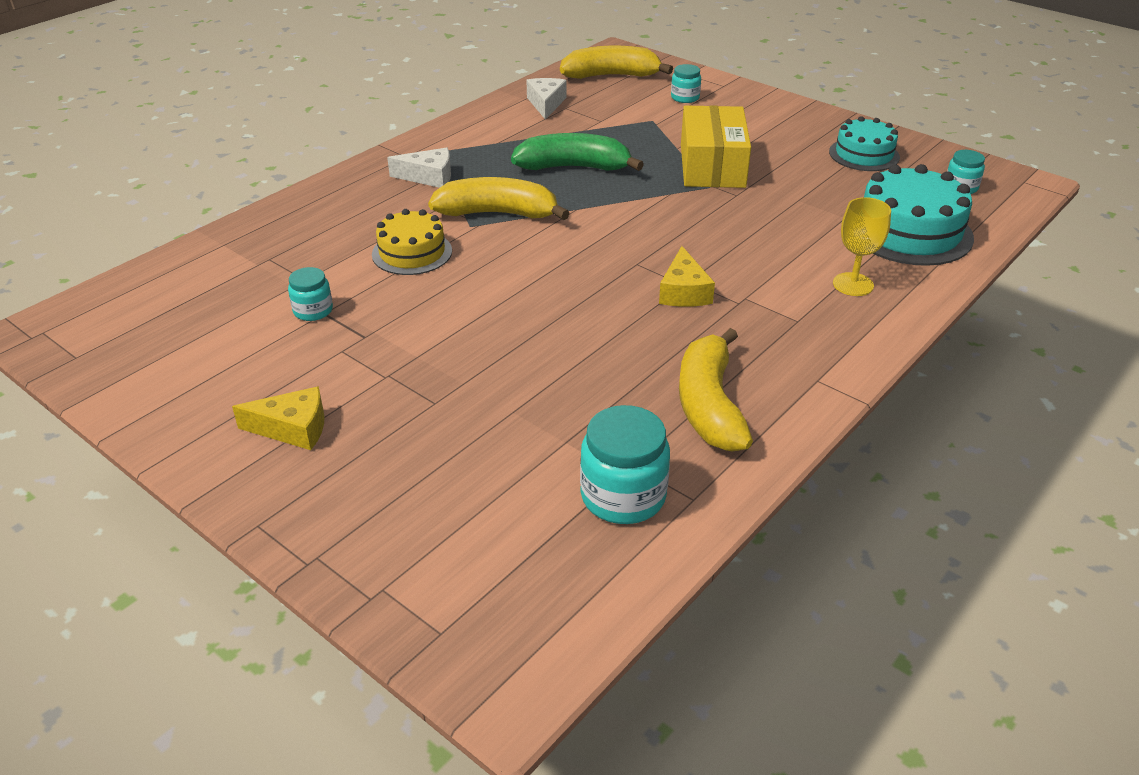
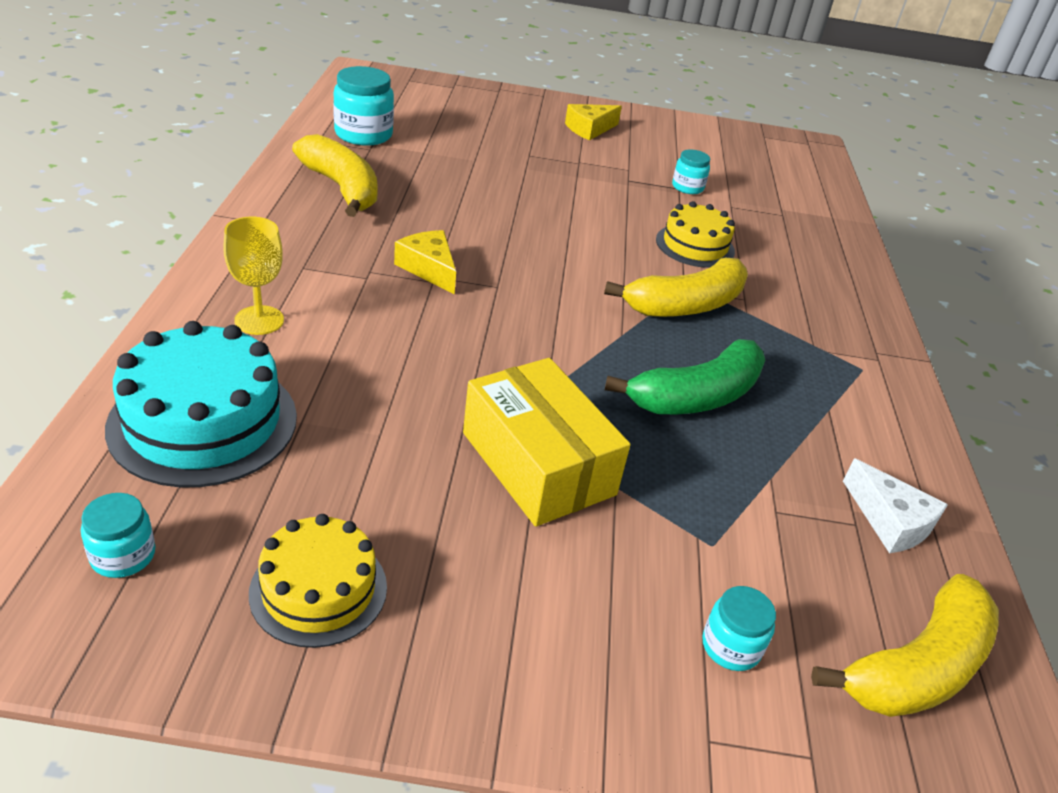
camera: 140 degrees right, 0 degrees up
white cheese [387,148,451,188] -> none
turquoise cake [829,116,900,171] -> yellow cake [249,514,387,648]

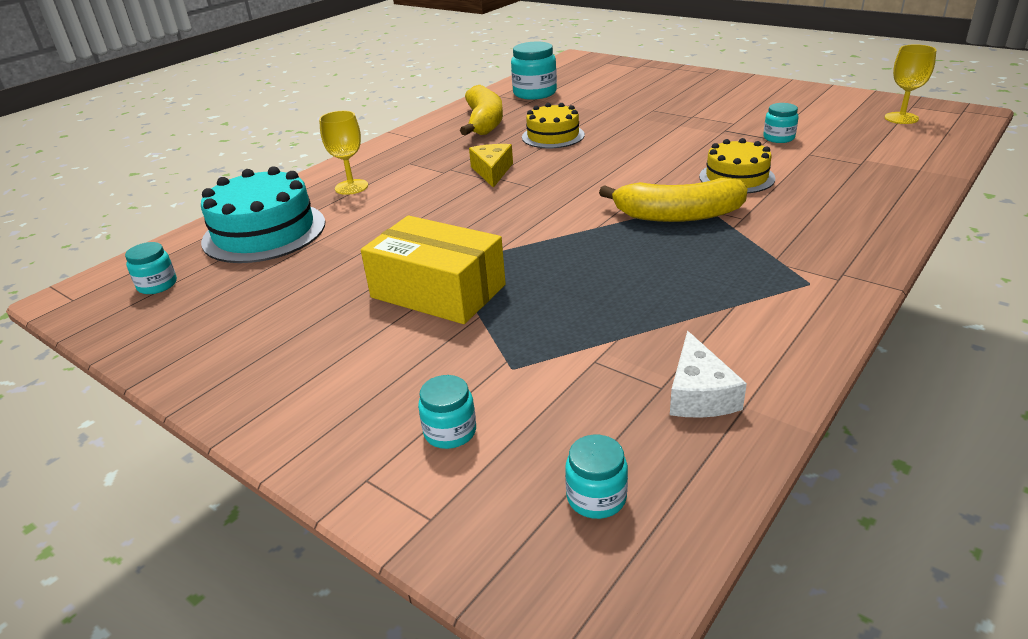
camera: 40 degrees right, 5 degrees down
yellow cake [249,514,387,648] -> yellow cake moved to [522,103,585,148]
yellow box [463,358,631,527] -> yellow box turned 60 degrees counterclockwise [361,216,506,324]
yellow cheese [565,104,622,141] -> none
green banana [605,339,765,414] -> none
yellow banana [811,574,999,717] -> turquoise jar [565,435,628,519]
none -> yellow goblet [885,44,936,124]

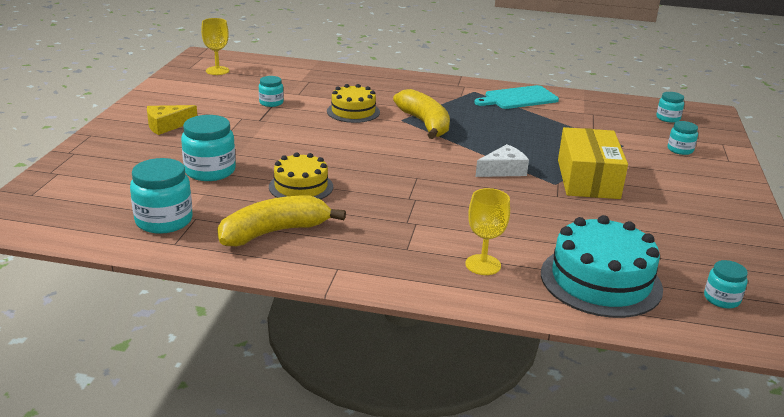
camera: 120 degrees left, 5 degrees down
yellow cheese [469,144,513,188] -> yellow cheese moved to [147,105,197,135]
white cheese [670,331,747,418] -> white cheese moved to [475,144,529,177]
none -> turquoise jar [181,115,236,181]
none -> turquoise cutting board [474,85,559,109]

